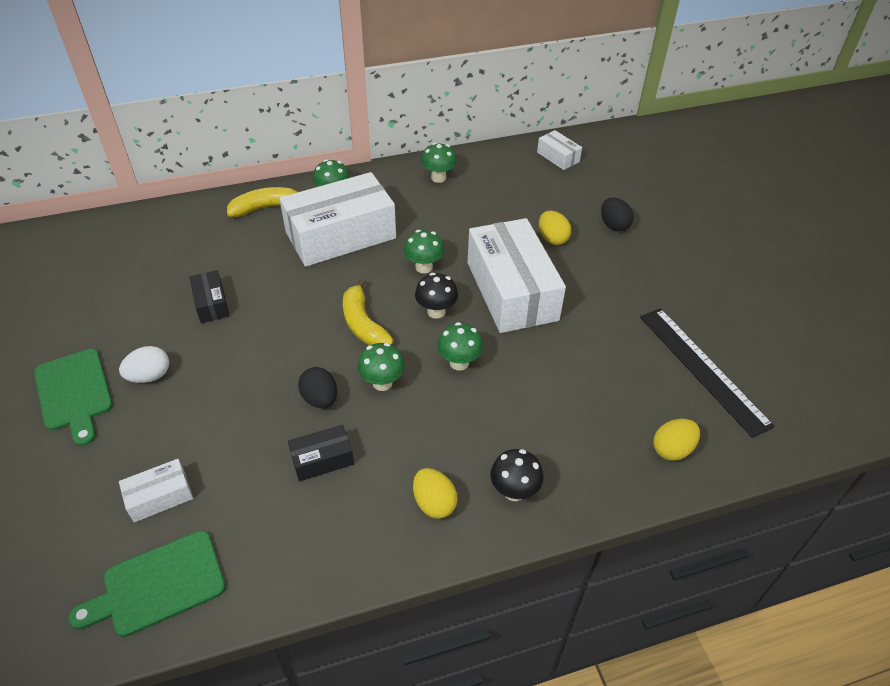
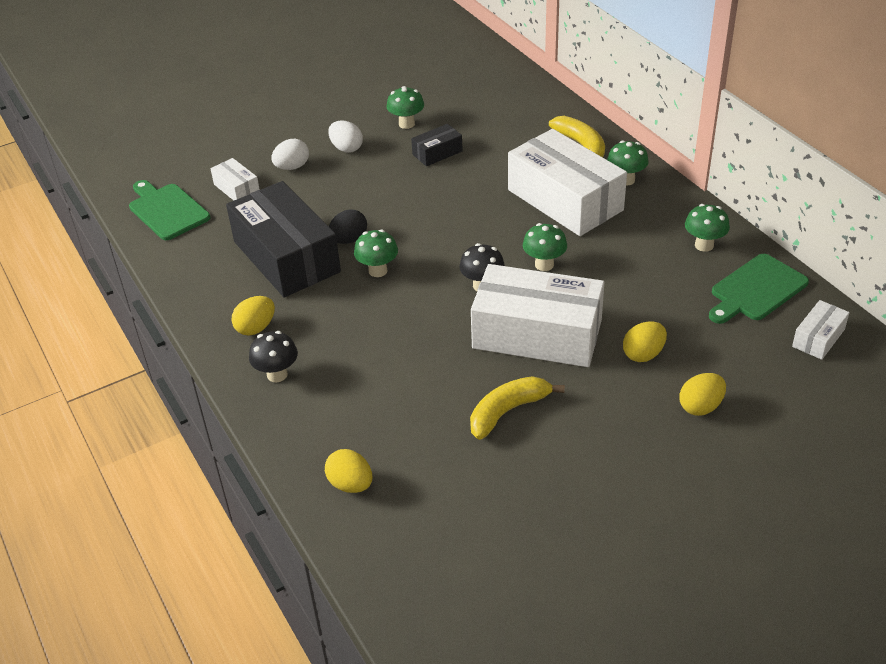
camera: 80 degrees right, 5 degrees down
green cutting board [34,348,113,446] -> green cutting board moved to [709,254,809,324]
black box [288,425,354,481] -> black box [226,181,341,297], size x2.24
yellow banana [343,278,393,345] -> yellow banana moved to [470,376,565,440]
green mushroom [437,322,483,371] -> green mushroom moved to [386,86,424,129]
white box [468,218,566,333] -> white box turned 45 degrees clockwise [471,264,604,367]
black egg [601,198,634,232] -> yellow egg [679,373,726,416]
black ruler [640,308,775,438] -> none
none -> white egg [271,139,309,170]

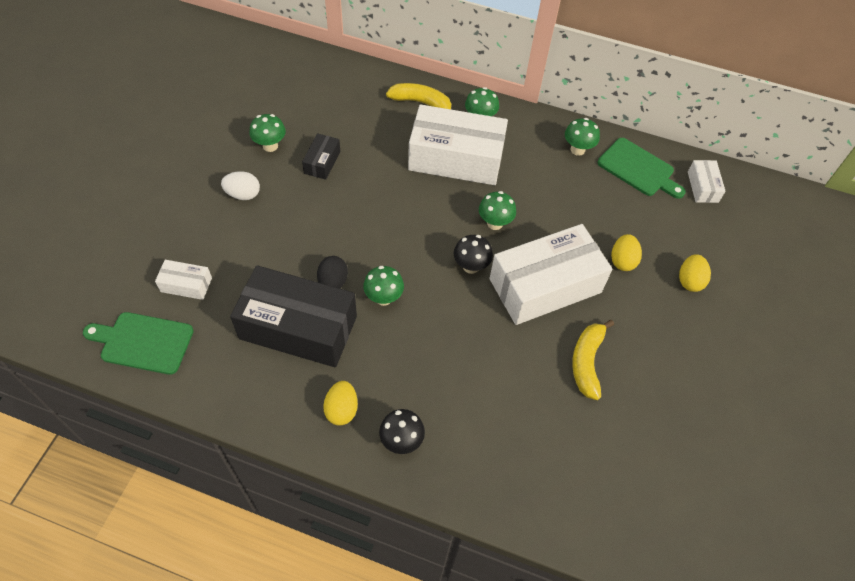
camera: 45 degrees left, 15 degrees up
white egg [271,139,309,170] -> none
yellow egg [325,449,372,493] -> none
green cutting board [709,254,809,324] -> green cutting board turned 60 degrees counterclockwise [597,138,686,199]

